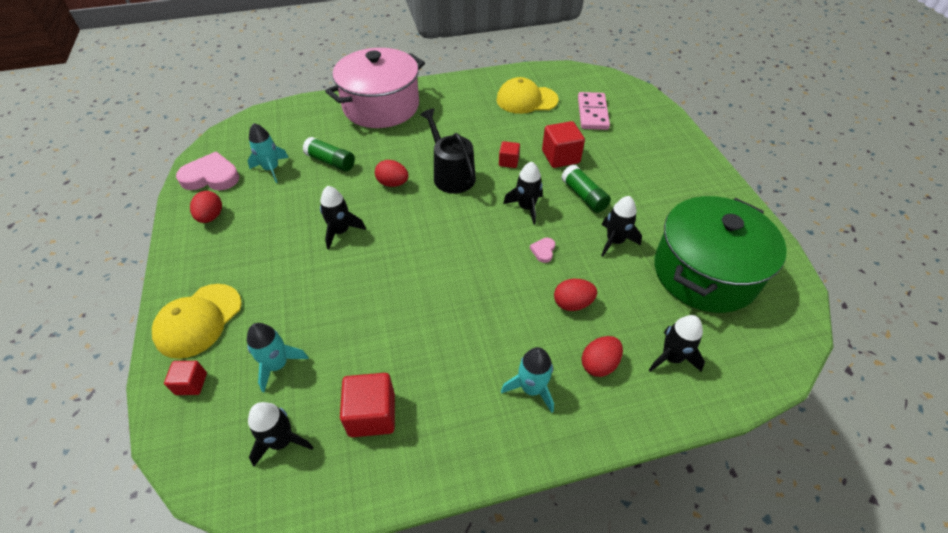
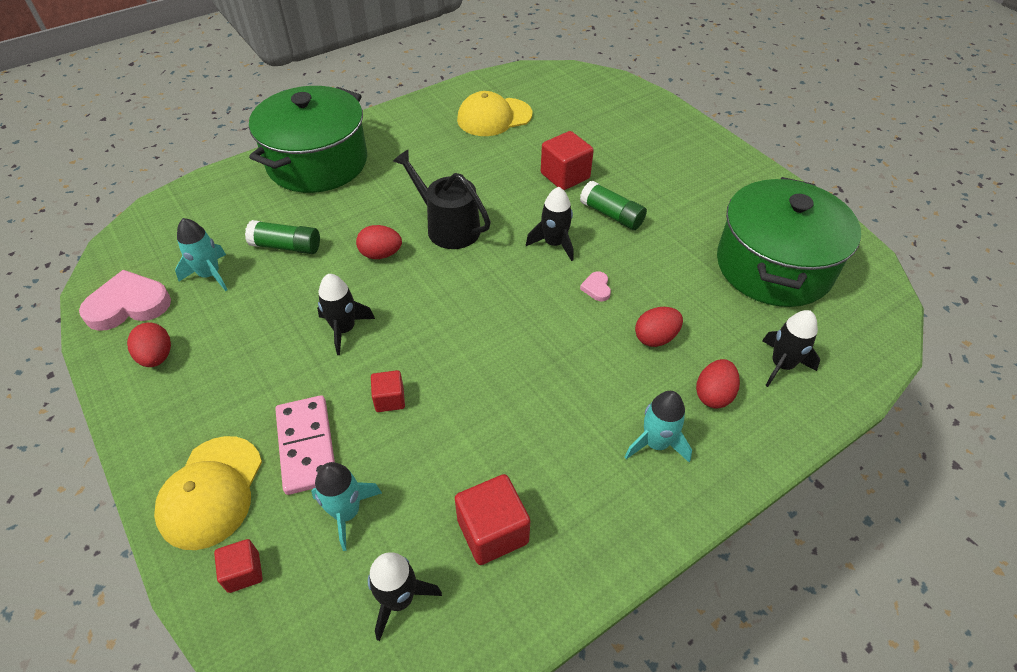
camera: 20 degrees left, 0 degrees up
pink pot [325,48,425,128] -> green pot [249,86,367,193]
red cube [499,141,520,168] -> red cube moved to [371,370,405,412]
pink domino [578,92,610,130] -> pink domino moved to [275,395,335,495]
black rocket [601,196,642,257] -> none

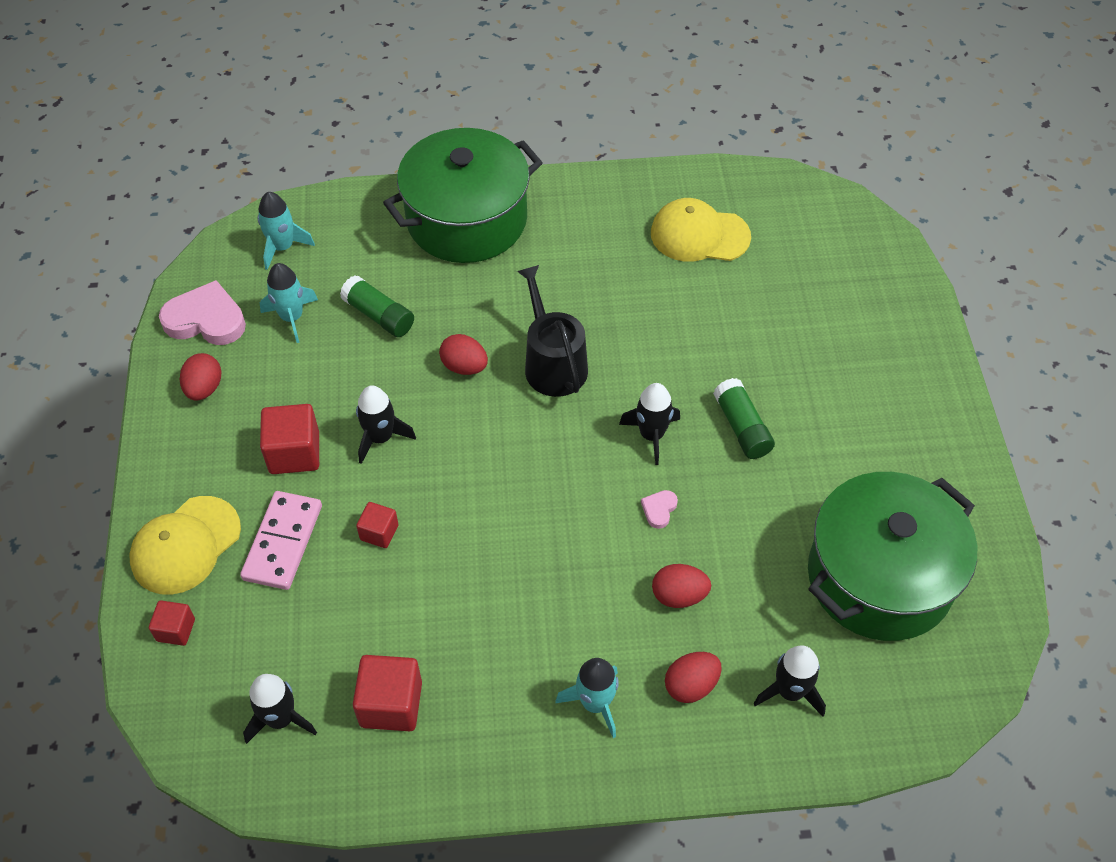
camera: 30 degrees right, 5 degrees up
turquoise rocket [311,462,382,551] -> turquoise rocket moved to [258,192,315,270]
red cube [541,131,594,190] -> red cube moved to [260,404,319,474]

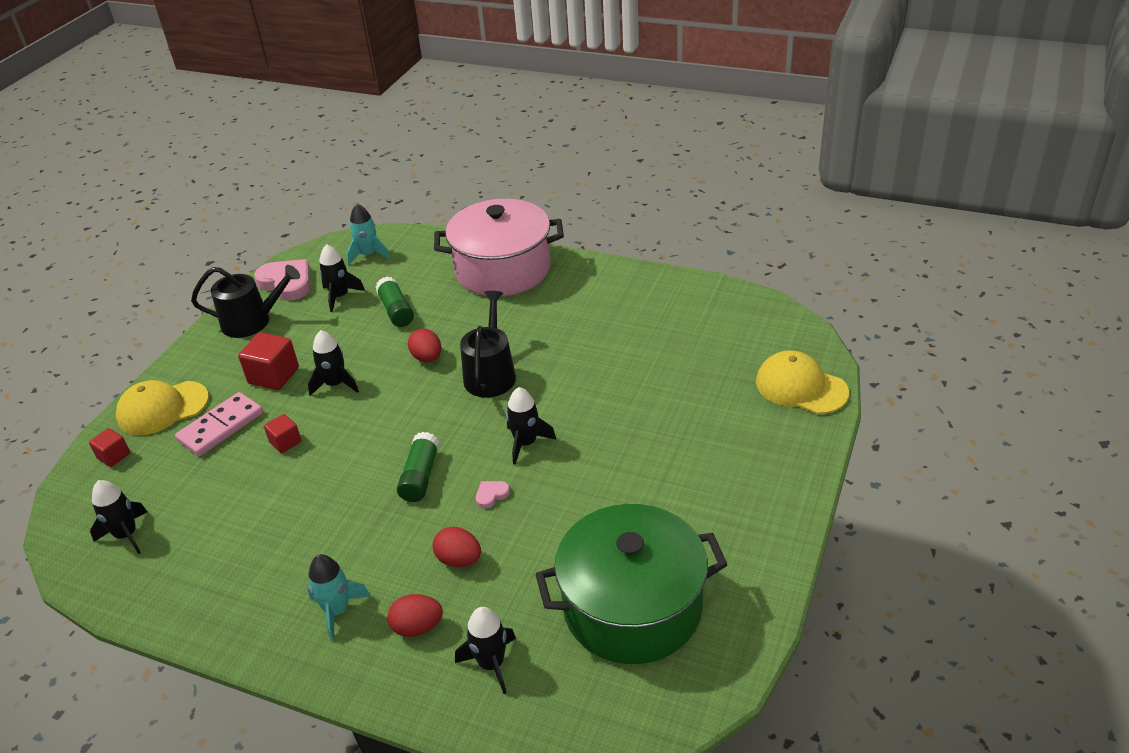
camera: 30 degrees right, 15 degrees down
red egg [180,353,221,401] -> black watering can [191,265,300,338]
turquoise rocket [260,263,318,343] -> black rocket [319,244,365,312]
red cube [353,655,422,731] -> none
green pot [383,128,543,263] -> pink pot [434,199,564,296]
yellow cap [651,198,751,262] -> yellow cap moved to [756,350,849,414]
green glue stick [713,378,775,459] -> green glue stick moved to [397,432,440,502]

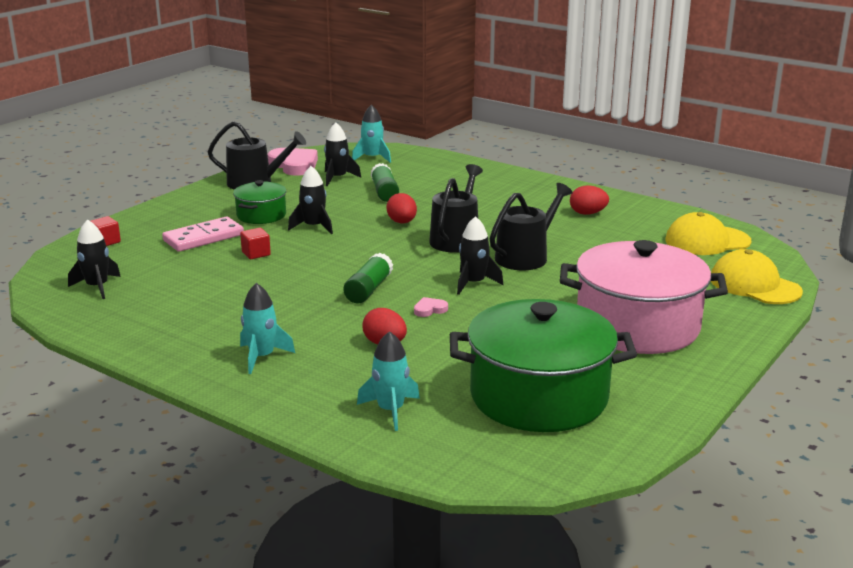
camera: 10 degrees right, 15 degrees down
yellow cap [116,380,209,435] -> yellow cap moved to [665,212,751,255]
red cube [238,332,299,390] -> green pot [233,180,286,224]
red egg [387,594,443,637] -> red egg moved to [570,185,609,215]
pink pot [434,199,564,296] -> pink pot moved to [560,240,728,354]
black rocket [455,607,516,694] -> turquoise rocket [357,331,420,431]
none -> black watering can [490,183,573,270]

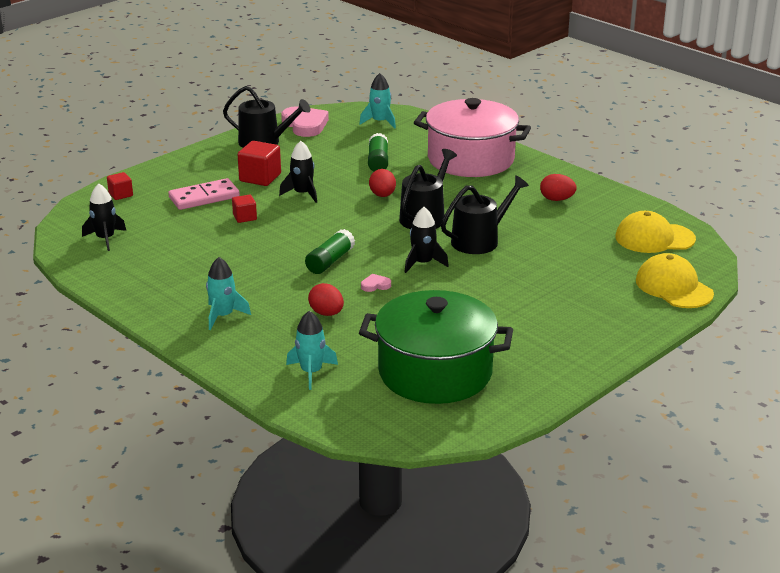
camera: 10 degrees right, 5 degrees up
green pot [233,180,286,224] -> red cube [238,141,281,186]
black rocket [324,123,361,186] -> none
pink pot [560,240,728,354] -> pink pot moved to [414,98,531,177]

